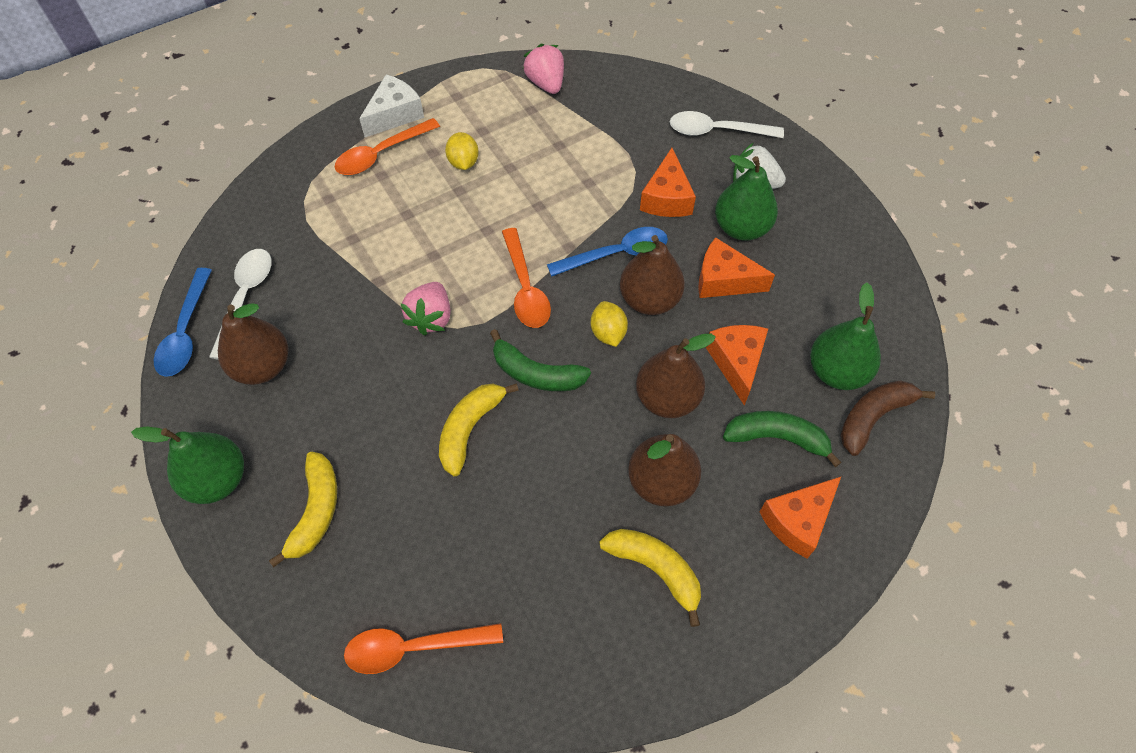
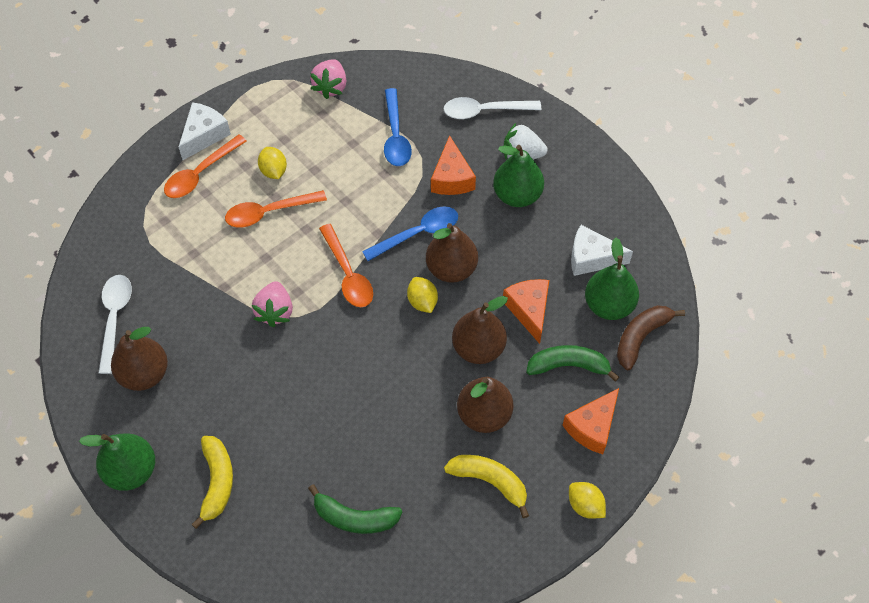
camera: 10 degrees left, 0 degrees up
blue spoon [154,268,212,377] -> blue spoon moved to [384,88,412,166]
orange spoon [344,623,503,674] -> orange spoon moved to [225,190,327,228]
yellow banana [439,383,519,476] -> none
green banana [490,329,591,391] -> green banana moved to [308,484,402,534]
pink strawberry [523,44,564,94] -> pink strawberry turned 135 degrees counterclockwise [310,59,346,99]
orange cheese [698,237,775,298] -> none
none -> yellow lemon [569,482,606,519]
none -> white cheese [571,225,633,276]

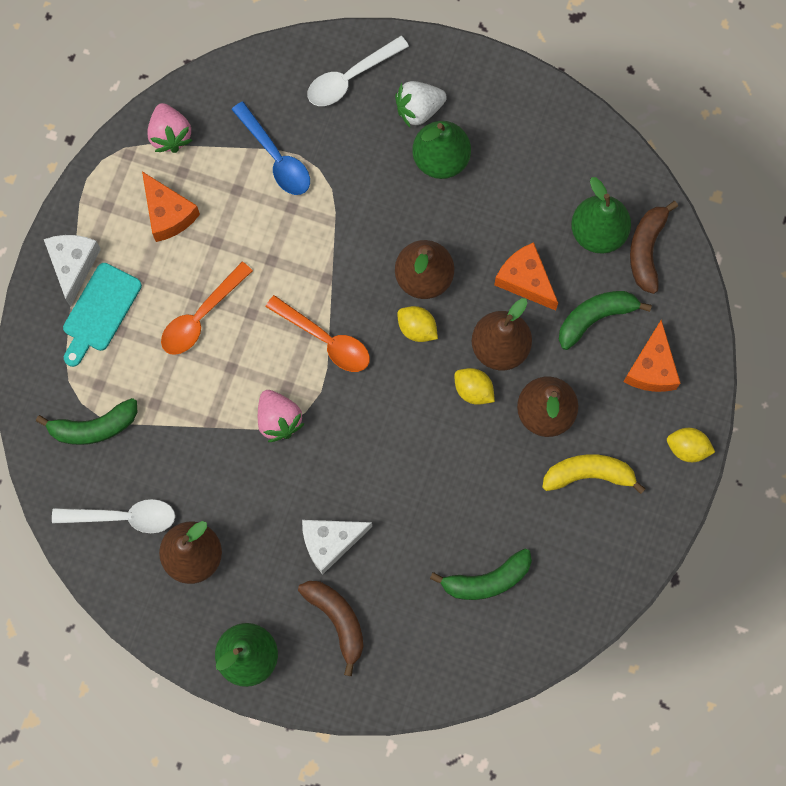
camera: 30 degrees left, 15 degrees up
white spoon [99,275,132,374] -> white spoon turned 120 degrees clockwise [52,499,175,533]
orange spoon [164,134,247,198] -> turquoise cutting board [63,263,142,367]
yellow banana [191,436,233,529] -> brown banana [298,581,364,676]
yellow lemon [258,147,287,179] -> yellow lemon moved to [454,368,495,405]
blue spoon [362,206,458,261] -> none
orange cheese [431,135,476,195] -> orange cheese moved to [142,171,200,242]
white cheese [571,225,633,276] -> white cheese moved to [302,520,372,575]
none -> green banana [36,398,137,445]

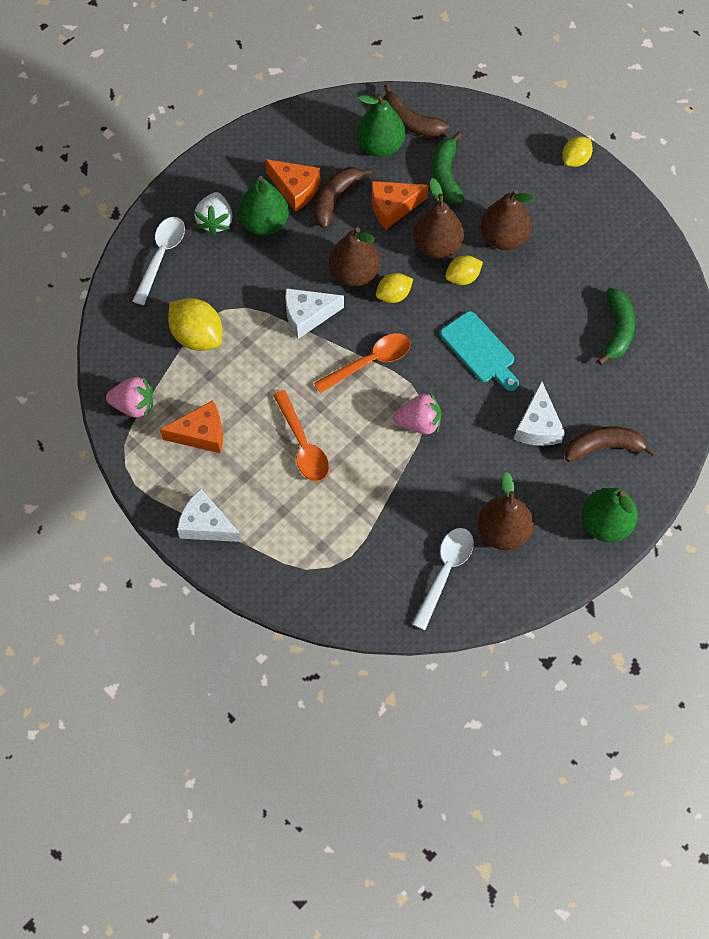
camera: 65 degrees left, 10 degrees down
green banana [36,398,137,445] -> none
turquoise cutting board [63,263,142,367] -> turquoise cutting board moved to [440,311,519,391]
blue spoon [231,102,310,195] -> yellow lemon [168,298,222,351]
white spoon [307,36,409,106] -> white spoon turned 150 degrees counterclockwise [133,217,185,305]
yellow banana [542,454,646,494] -> none
orange cheese [624,320,680,392] -> orange cheese moved to [265,159,321,212]
none -> white cheese [285,288,344,339]
none -> brown banana [314,167,372,228]

